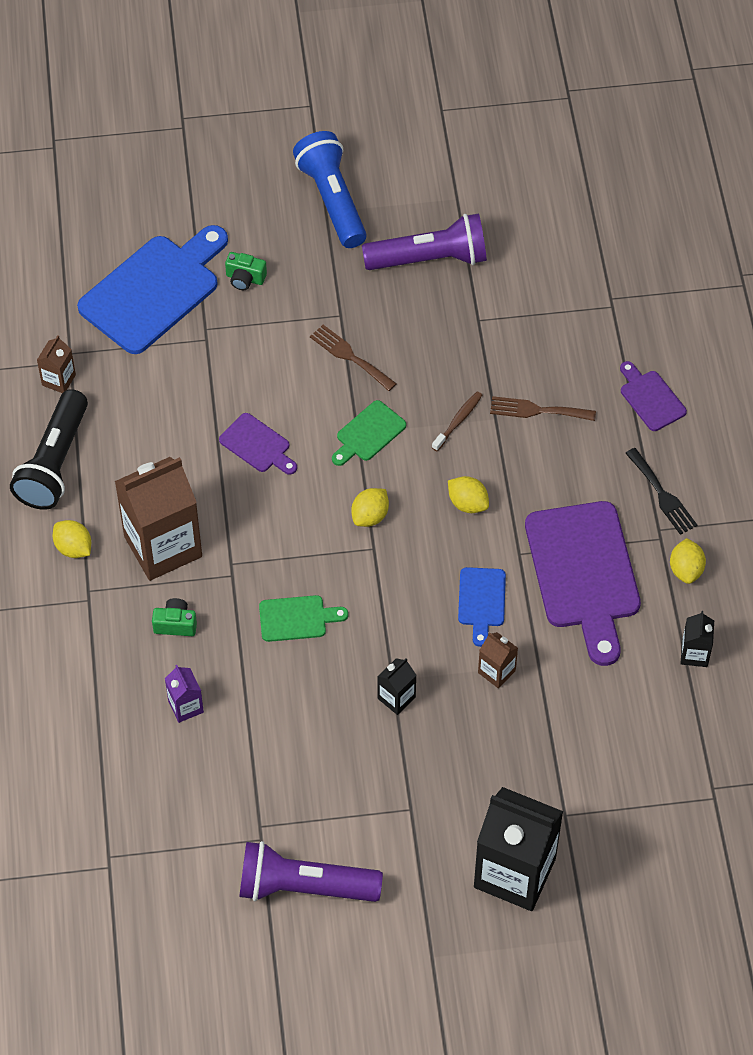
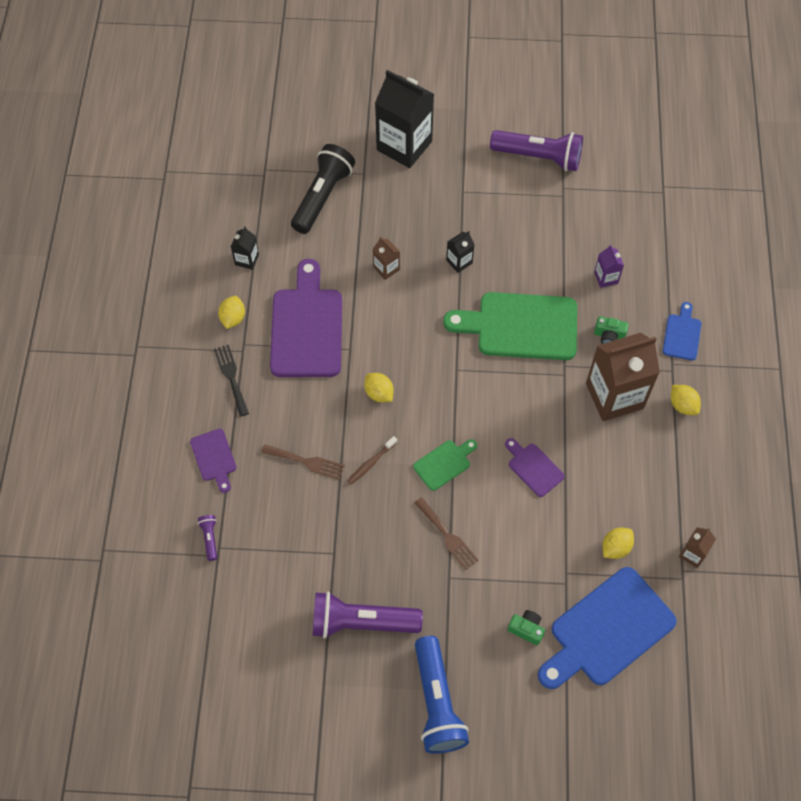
camera: 170 degrees left, 5 degrees up
black flashlight [10,389,88,510] -> black flashlight moved to [291,144,355,234]
green cutting board [259,595,348,642] -> green cutting board [443,292,577,360], size x2.07
yellow lemon [351,488,389,527] -> yellow lemon moved to [602,528,634,559]
blue cutting board [458,567,506,647] -> blue cutting board moved to [663,302,701,361]
none -> purple flashlight [198,515,217,561]

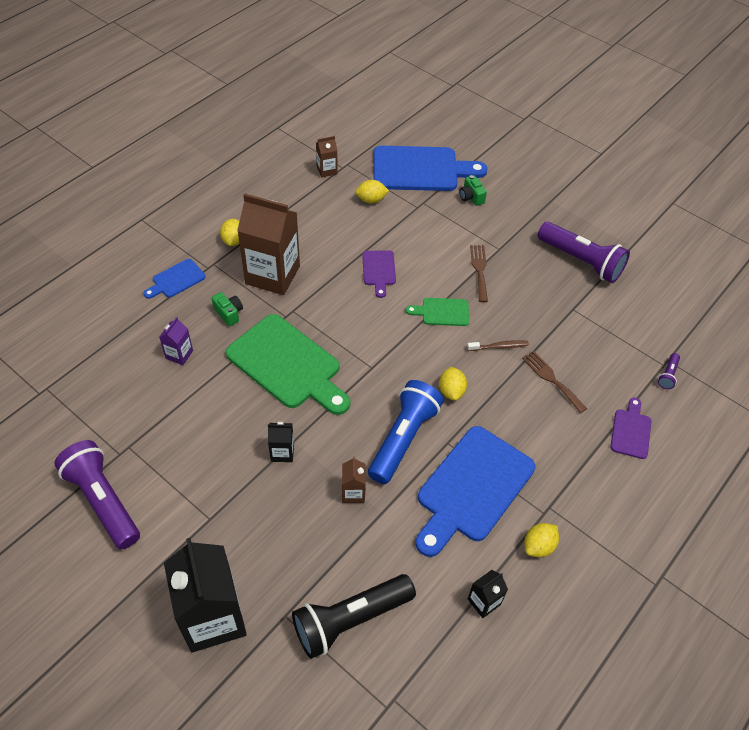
camera: 145 degrees left, 10 degrees down
black fork [214,345,249,417] -> none
purple cutting board [270,259,342,377] -> blue cutting board [415,426,535,557]
blue flashlight [415,636,469,754] -> blue flashlight moved to [368,380,443,484]

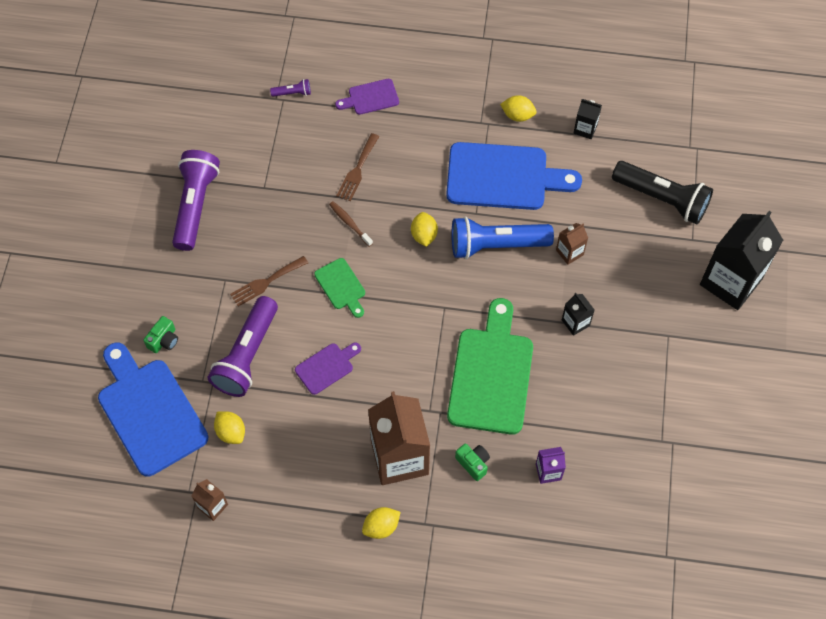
camera: 120 degrees left, 10 degrees up
purple flashlight [54,440,140,549] -> purple flashlight moved to [208,296,278,397]
blue cutting board [144,259,206,299] -> none
green camera [212,292,243,326] -> green camera turned 120 degrees clockwise [455,444,490,481]
yellow lemon [439,367,467,401] -> yellow lemon turned 60 degrees counterclockwise [411,212,438,247]

